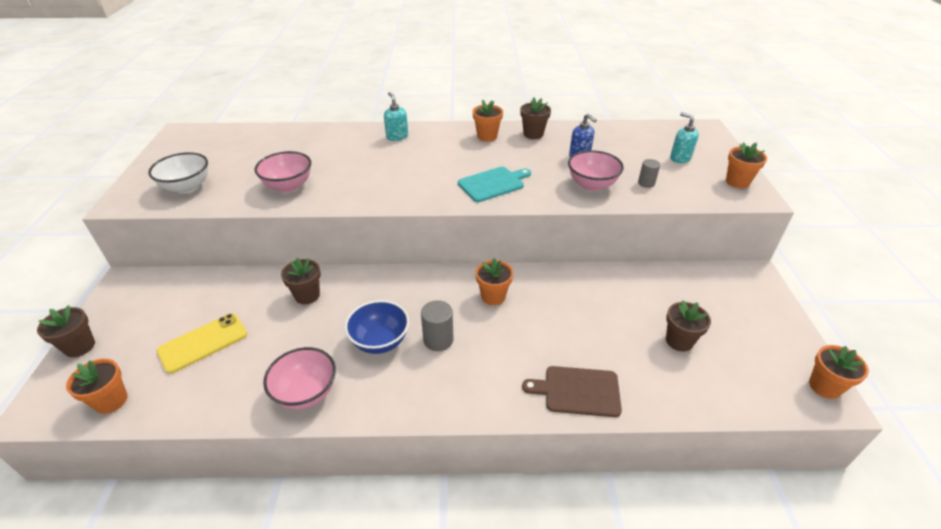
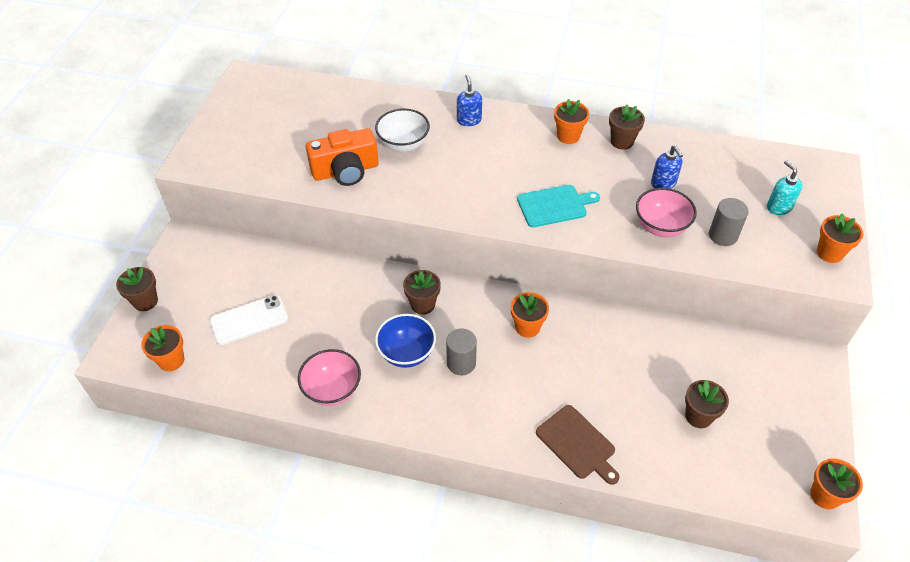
camera: 15 degrees right, 10 degrees up
white bowl [148,152,208,194] -> white bowl moved to [375,108,430,152]
yellow phone [157,313,247,374] -> white phone [209,295,288,345]
pink bowl [255,151,311,192] -> orange camera [306,128,379,186]
brown flower pot [281,258,321,304] -> brown flower pot moved to [403,270,441,315]
turquoise soap dispenser [384,92,408,141] -> blue soap dispenser [457,74,482,126]
brown cutting board [522,366,622,417] -> brown cutting board turned 150 degrees counterclockwise [536,405,620,485]
grey cylinder [638,159,660,188] -> grey cylinder [709,198,749,246], size x1.55

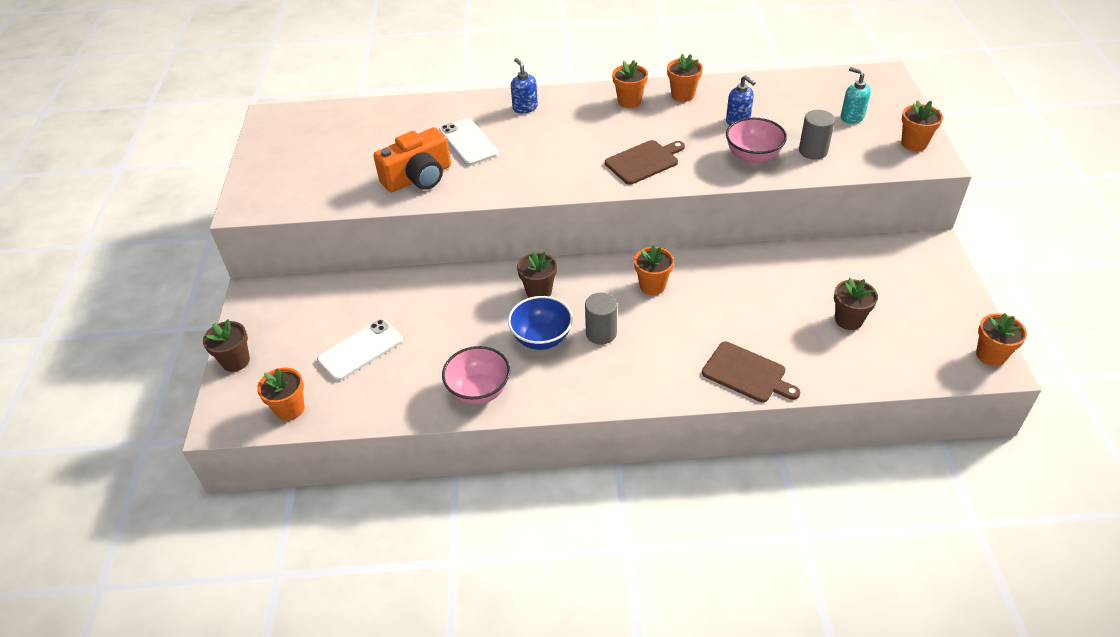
camera: 15 degrees left, 5 degrees down
white bowl [375,108,430,152] -> white phone [439,118,498,166]
turquoise cutting board [517,185,600,227] -> brown cutting board [605,140,685,185]
brown flower pot [609,105,645,150] -> orange flower pot [667,54,703,102]

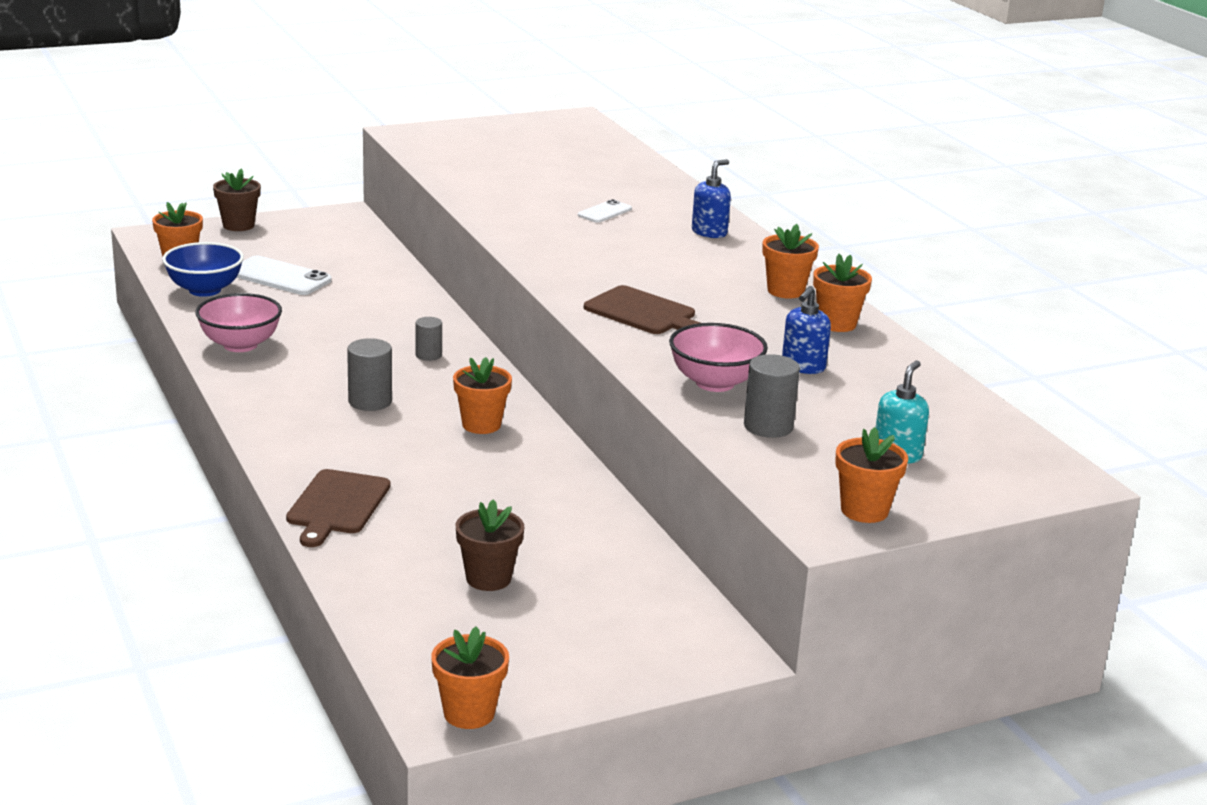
camera: 65 degrees right, 20 degrees down
orange camera [373,127,451,192] -> none
white phone [439,118,498,166] -> white phone [578,199,632,223], size x0.57
blue bowl [508,296,573,350] -> blue bowl moved to [162,242,244,297]
brown flower pot [517,252,557,298] -> grey cylinder [415,317,442,361]

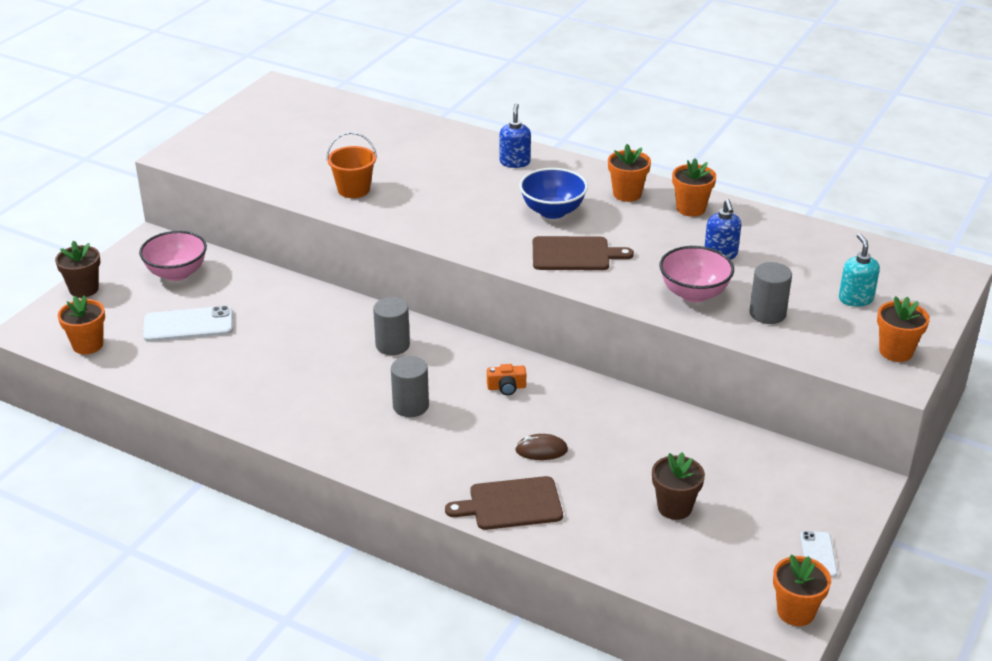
camera: 35 degrees left, 10 degrees up
blue bowl [162,242,244,297] -> blue bowl moved to [519,168,588,219]
pink bowl [195,293,282,352] -> pink bowl moved to [139,231,207,281]
brown cutting board [286,469,391,547] -> brown cutting board turned 105 degrees clockwise [445,476,563,530]
grey cylinder [415,317,442,361] -> grey cylinder [373,297,410,355], size x1.55
orange flower pot [453,357,512,434] -> orange camera [487,364,526,395]
white phone [578,199,632,223] -> white phone moved to [800,531,837,577]
none -> orange bucket [327,132,377,198]
none -> brown mouse [515,434,568,460]

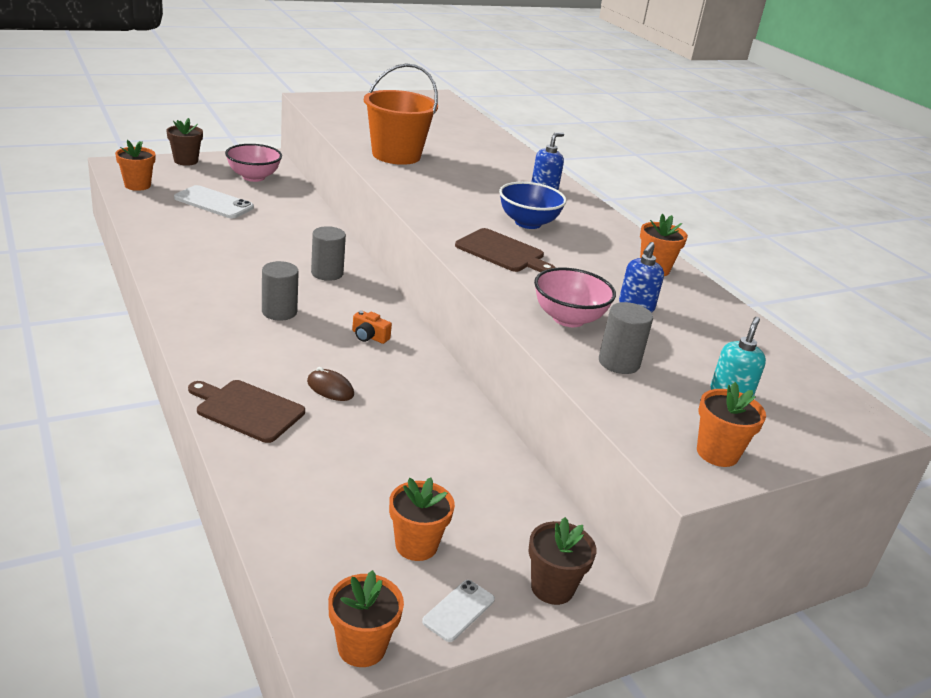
camera: 30 degrees right, 5 degrees down
orange bucket [327,132,377,198] -> orange bucket [364,64,438,165], size x1.68
orange flower pot [608,144,651,202] -> orange flower pot moved to [389,478,455,561]
brown flower pot [652,452,705,520] -> brown flower pot moved to [528,517,596,605]

